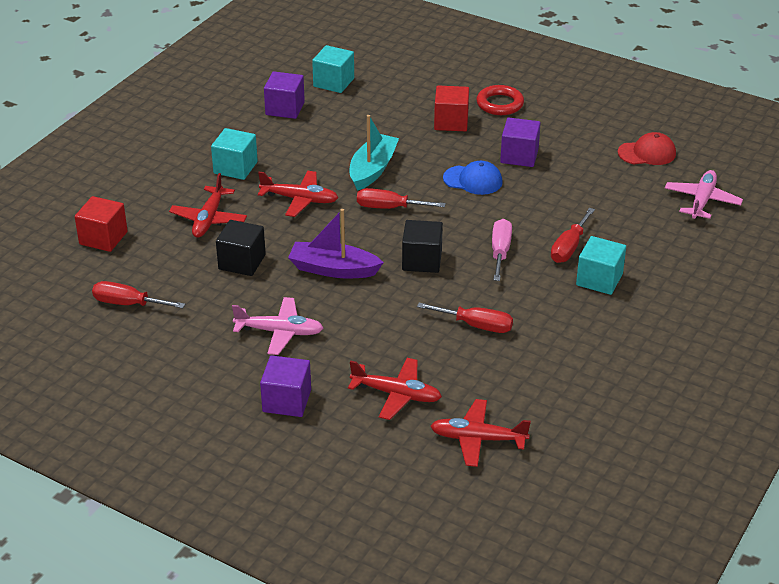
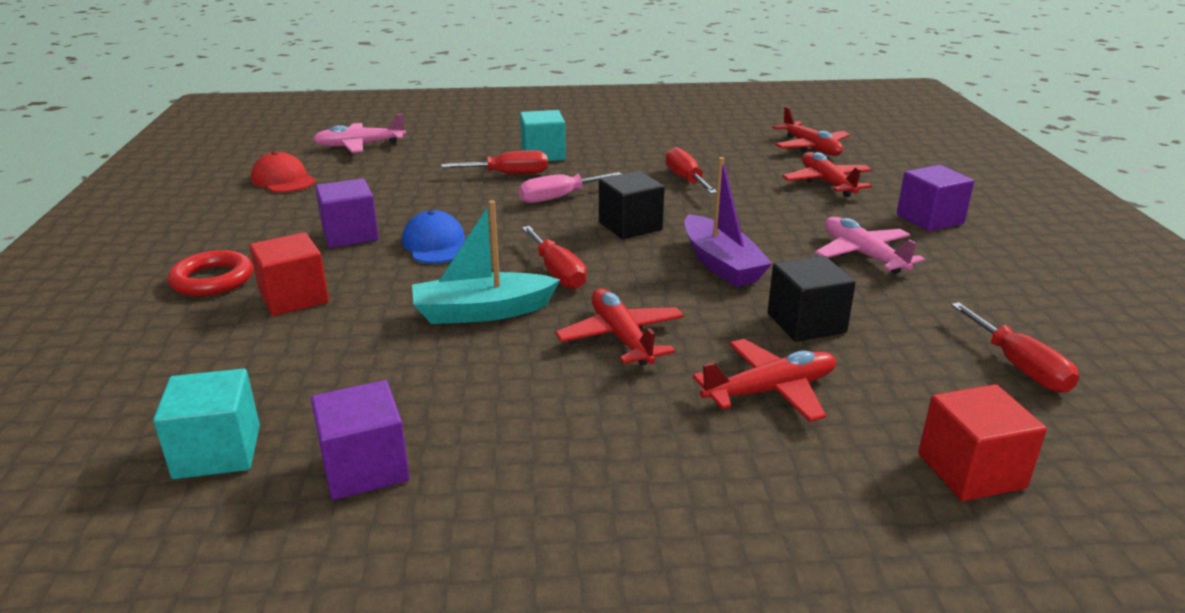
camera: 125 degrees left, 10 degrees down
turquoise cube [211,128,258,180] -> none

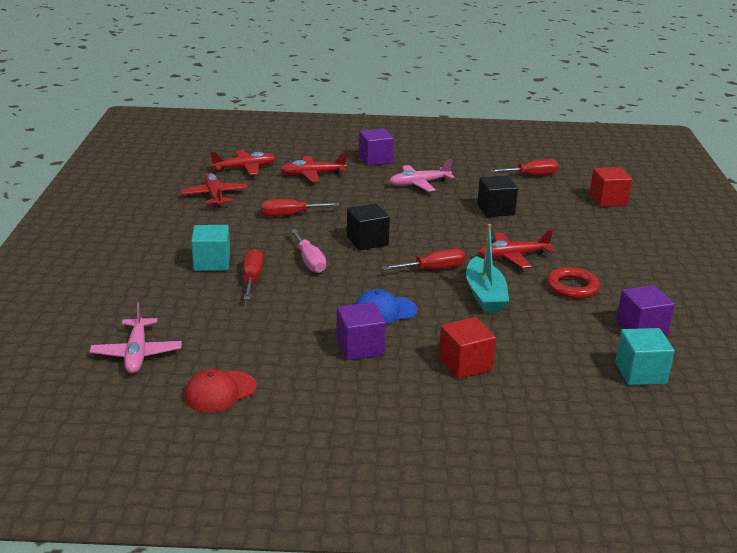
camera: 85 degrees left, 0 degrees up
red ring [168,250,253,296] -> red ring moved to [547,267,600,299]
purple boat [684,157,772,287] -> none
red plane [693,339,836,422] -> red plane moved to [181,173,248,207]

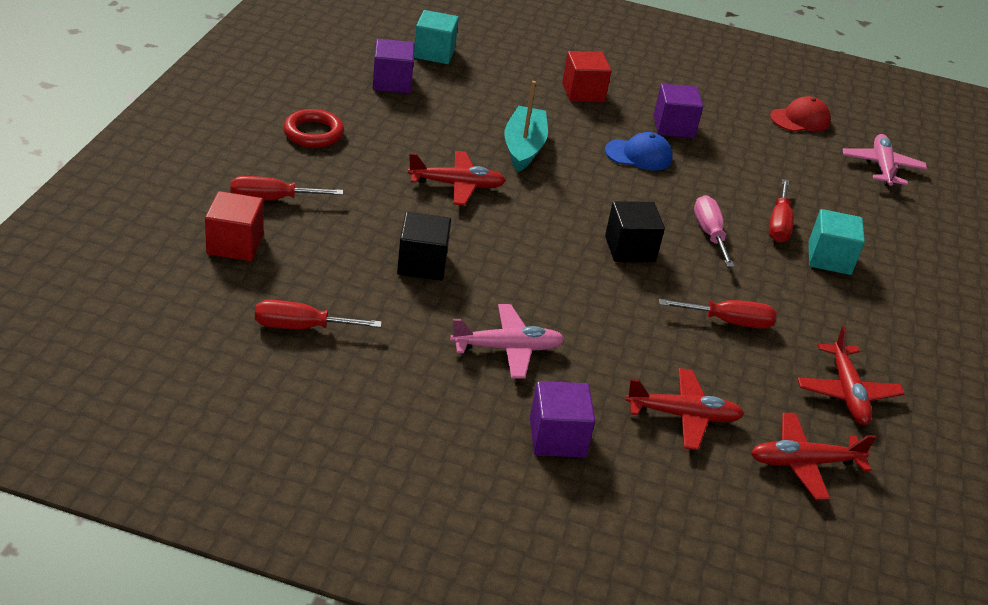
camera: 170 degrees left, 10 degrees up
red screwdriver [382,248,466,270] -> red screwdriver moved to [231,176,343,200]
red ring [547,267,600,299] -> red ring moved to [283,109,344,148]

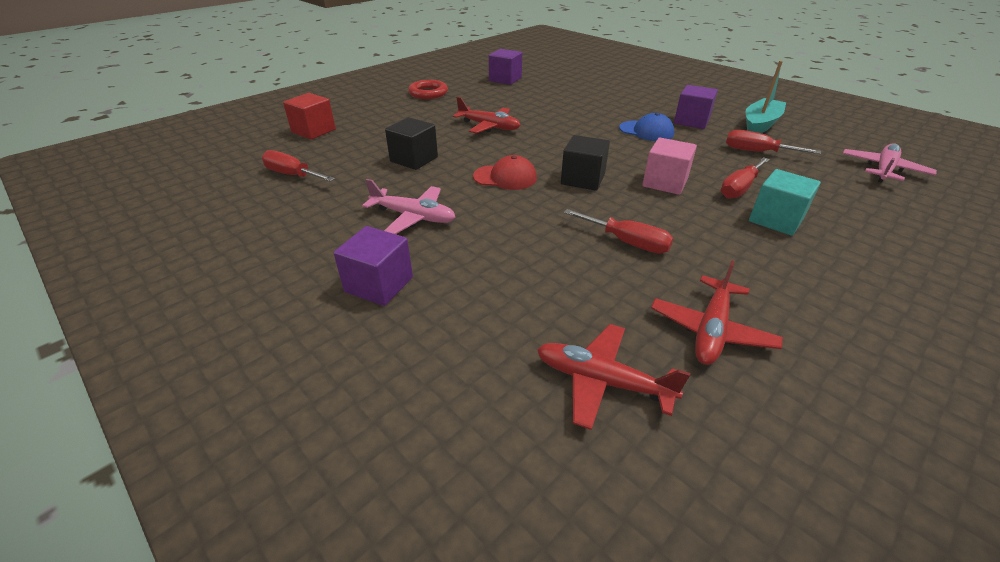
camera: 35 degrees right, 0 degrees up
red screwdriver [231,176,343,200] -> red screwdriver moved to [726,130,821,154]
turquoise cube [414,10,459,64] -> none
turquoise boat [504,81,548,172] -> turquoise boat moved to [745,60,786,133]
red cube [562,51,611,102] -> none
red plane [625,368,744,450] -> none
pink screwdriver [694,195,734,267] -> pink cube [642,138,697,195]
red cap [770,96,831,132] -> red cap moved to [473,155,537,190]

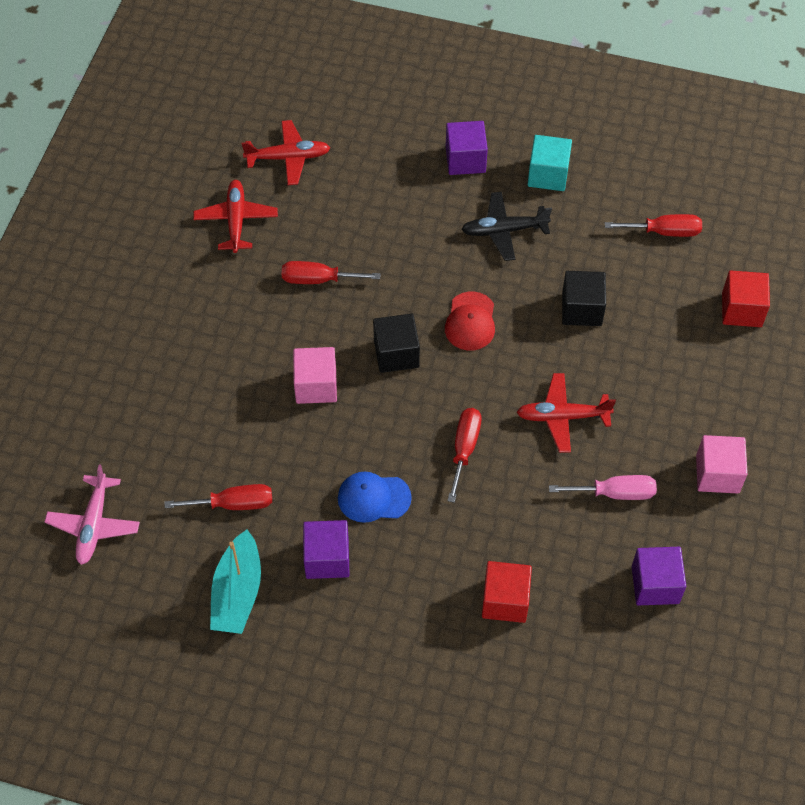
camera: 150 degrees right, 20 degrees up
pink plane [362,179,455,234] -> black plane [461,192,552,261]
red ring [408,80,448,99] -> pink cube [696,435,748,494]
red cap [473,155,537,190] -> red cap turned 60 degrees counterclockwise [445,291,495,351]
red screwdriver [721,157,770,199] -> red screwdriver moved to [447,408,482,503]
turquoise cube [749,169,821,236] -> turquoise cube moved to [528,135,572,191]
none -> red cube [482,561,532,623]
none -> pink screwdriver [549,475,657,500]

